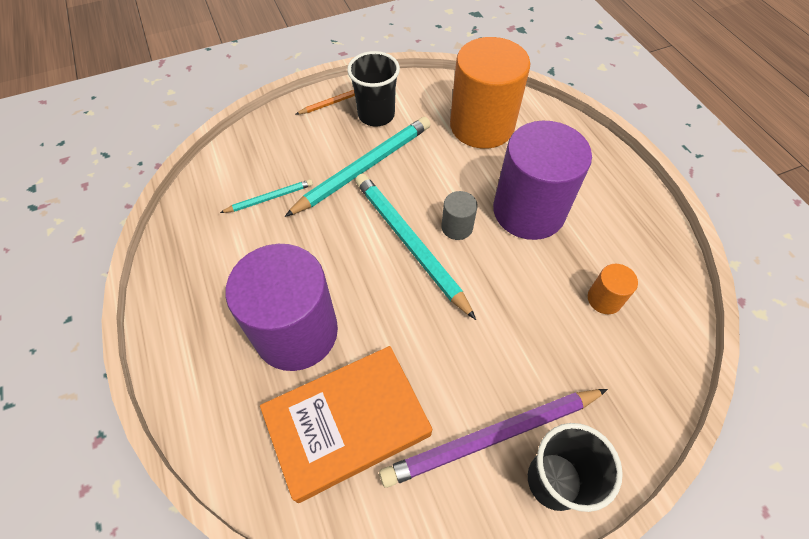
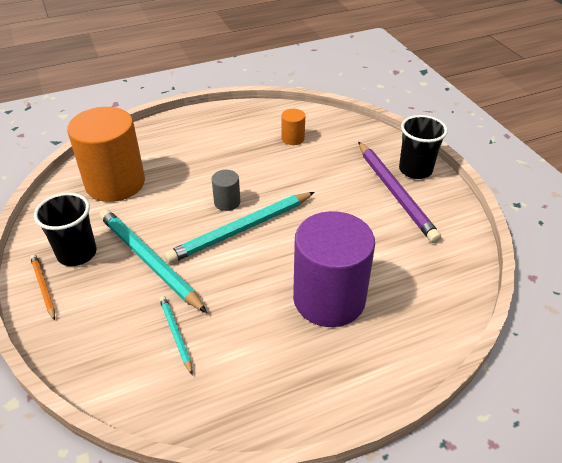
camera: 90 degrees left, 15 degrees down
orange book [260,346,432,503] -> none
purple cylinder [493,121,592,240] -> none

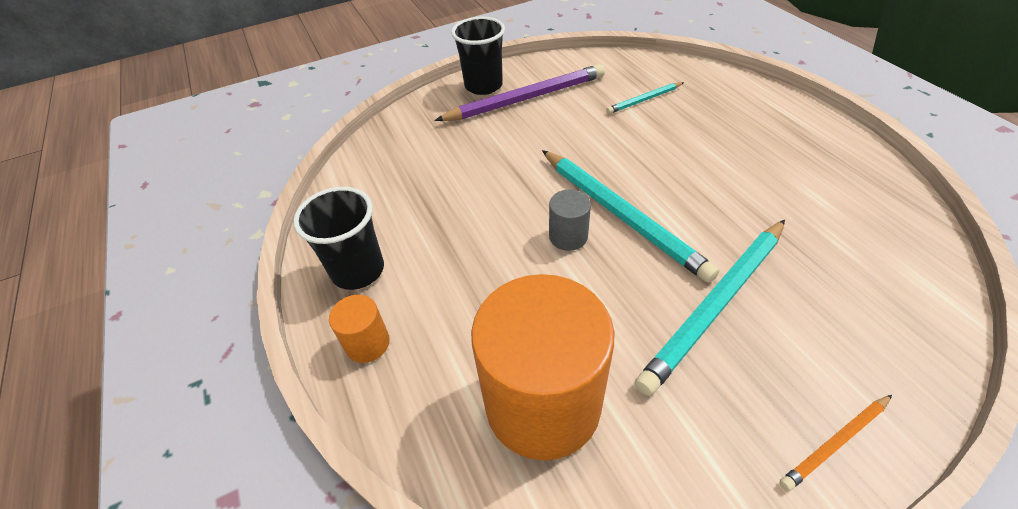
camera: 90 degrees left, 5 degrees up
black cup [34,193,97,266] -> black cup moved to [293,187,384,290]
turquoise pencil [159,296,193,375] -> turquoise pencil moved to [606,82,684,114]
orange cylinder [281,109,305,145] -> orange cylinder moved to [329,295,390,363]
purple cylinder [293,211,375,327] -> none

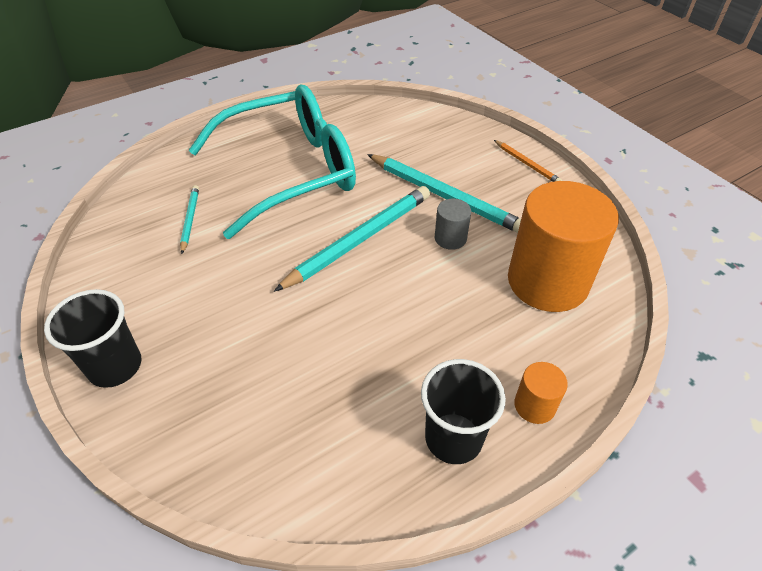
camera: 100 degrees left, 0 degrees up
purple pencil [434,64,605,121] -> none
grey cylinder [549,190,591,251] -> grey cylinder moved to [434,199,471,250]
turquoise pencil [606,82,684,114] -> turquoise pencil turned 150 degrees counterclockwise [180,185,199,254]
none -> turquoise glasses [189,85,356,239]

